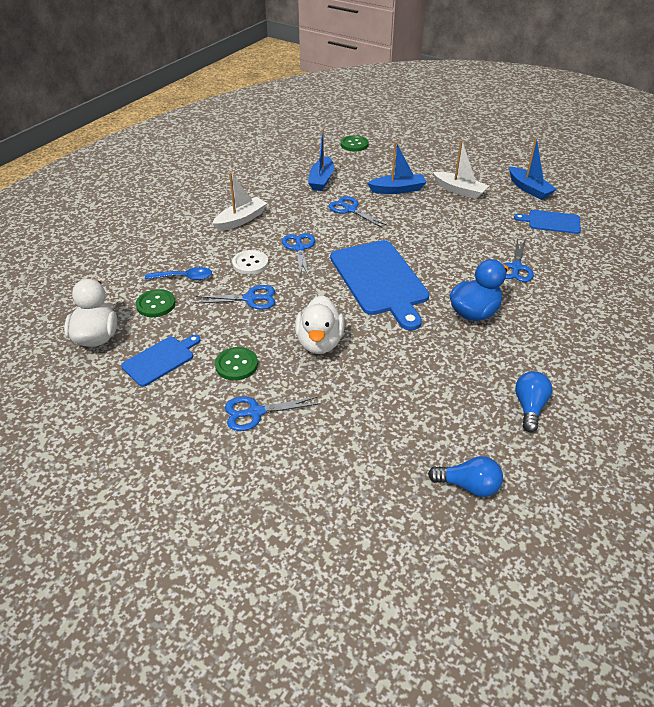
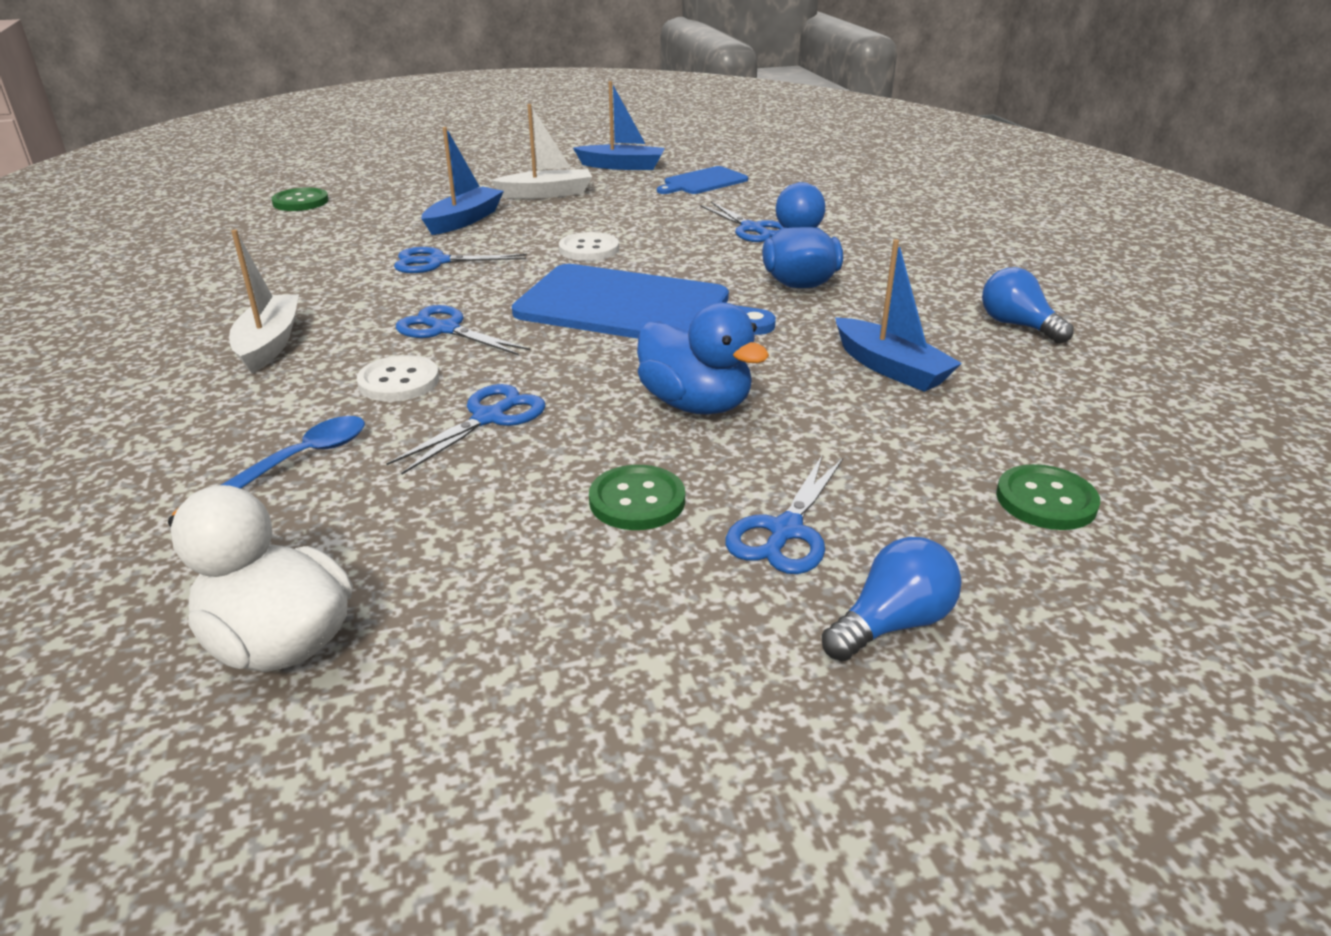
camera: 50 degrees left, 10 degrees down
blue cutting board [121,335,200,387] -> none
green button [136,289,176,317] -> green button moved to [996,464,1100,530]
white duck [295,295,345,354] -> blue duck [637,302,769,415]
blue boat [308,129,334,191] -> blue boat moved to [835,239,962,392]
blue light bulb [428,456,503,497] -> blue light bulb moved to [822,537,961,661]
none -> white button [559,232,619,261]

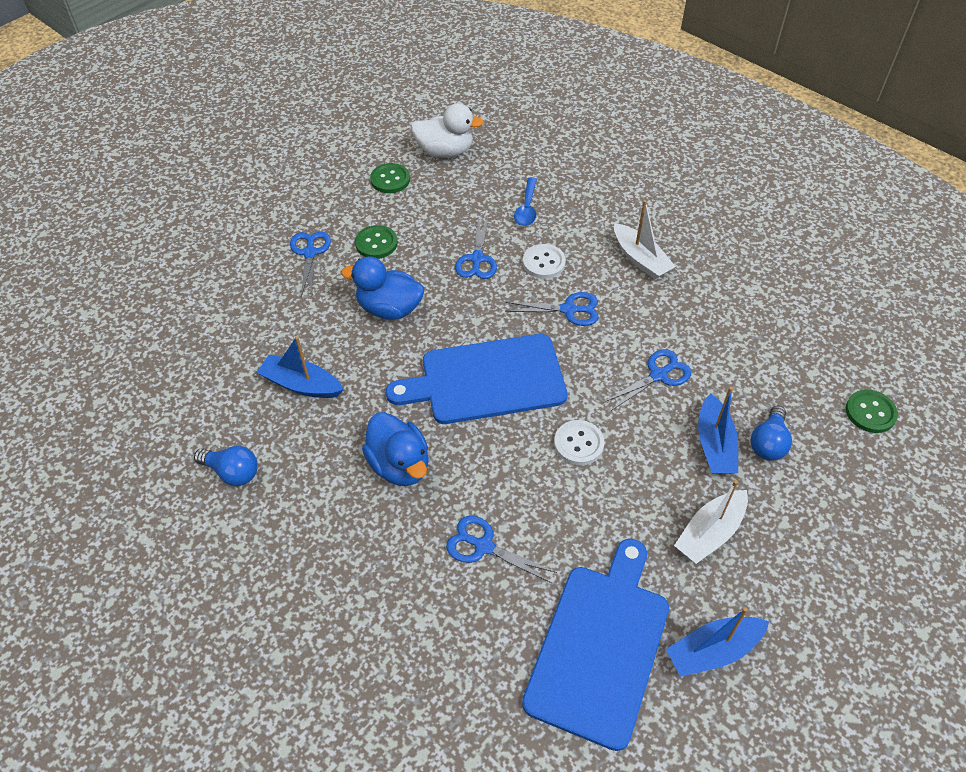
camera: 150 degrees right, 20 degrees up
blue cutting board [657,166,748,194] -> blue cutting board [522,539,669,751], size x1.91
blue light bulb [822,537,961,661] -> blue light bulb moved to [751,406,792,461]
green button [996,464,1100,530] -> green button moved to [370,163,410,193]

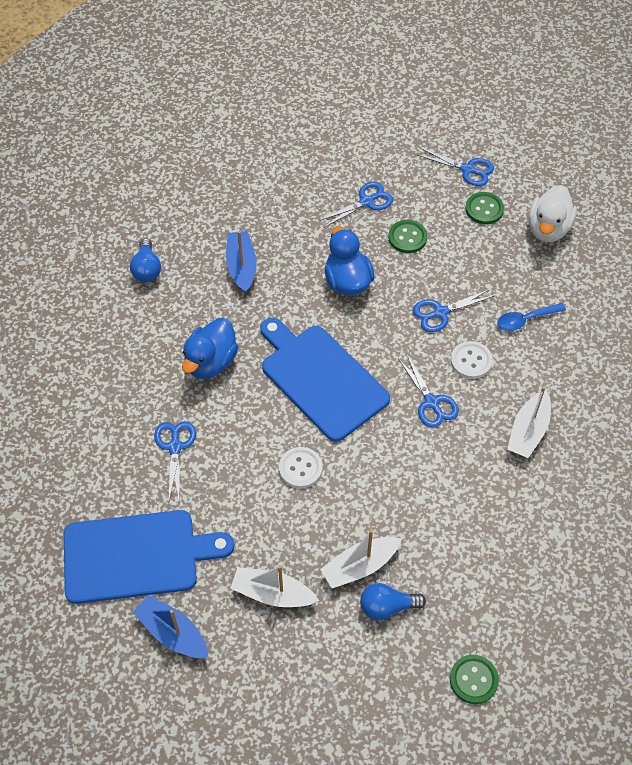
camera: 60 degrees right, 5 degrees up
white duck [411,103,484,157] -> white duck turned 45 degrees clockwise [529,185,577,242]
blue scissors [603,349,692,411] -> blue scissors moved to [418,148,494,186]
blue boat [698,387,738,474] -> white boat [320,530,401,588]

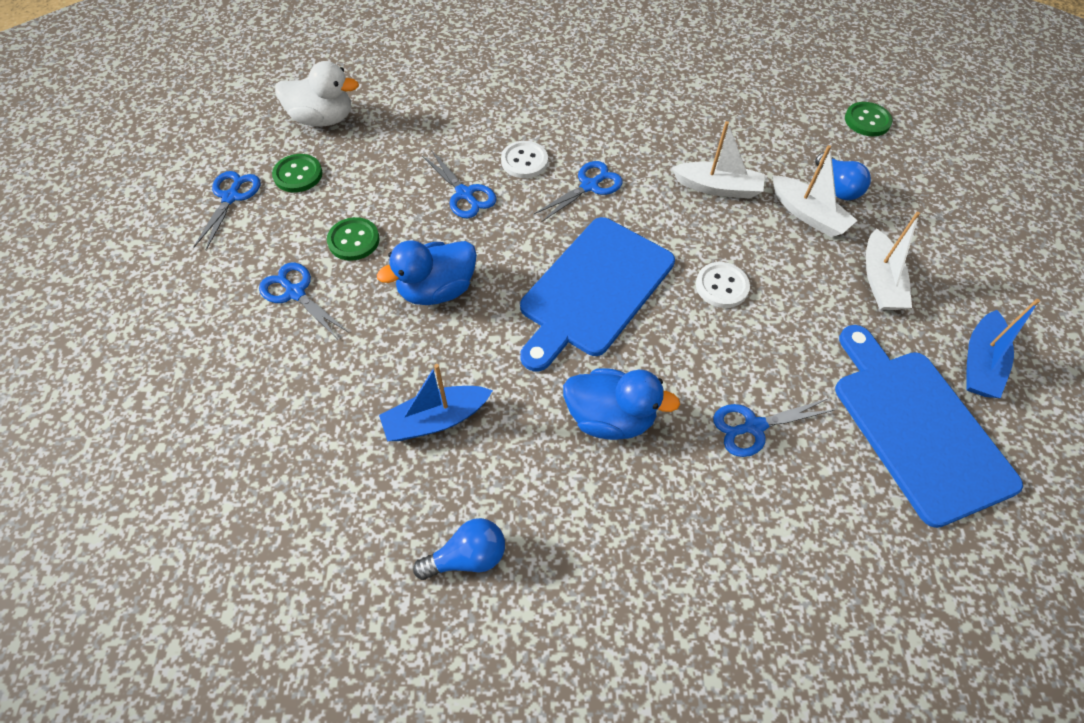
camera: 105 degrees left, 0 degrees up
blue spoon [497,303,566,331] -> none
white boat [507,387,551,458] -> white boat moved to [672,121,765,199]

